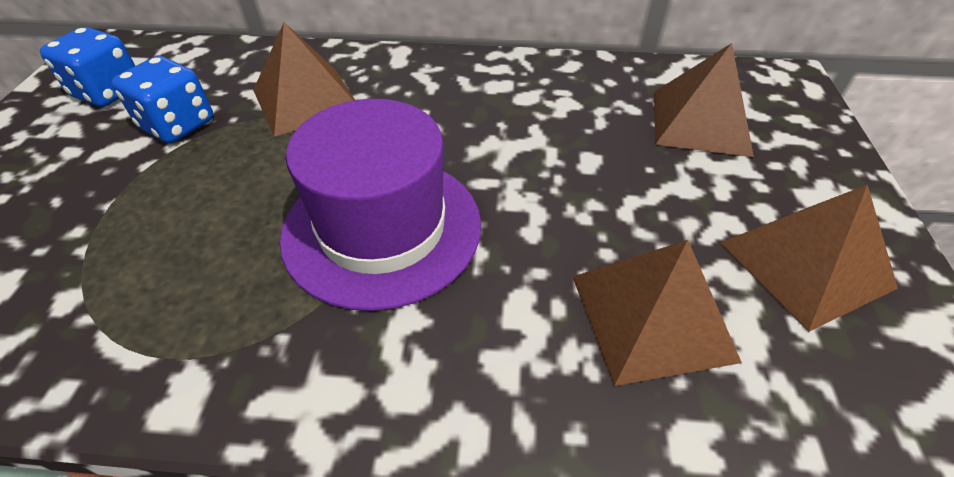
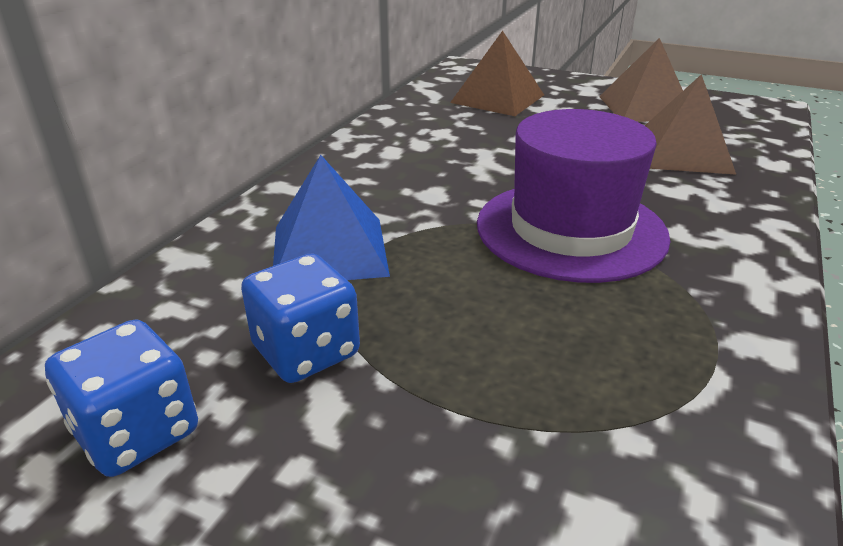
camera: 70 degrees left, 15 degrees down
brown pyramid [253,22,355,137] -> blue pyramid [273,155,390,280]

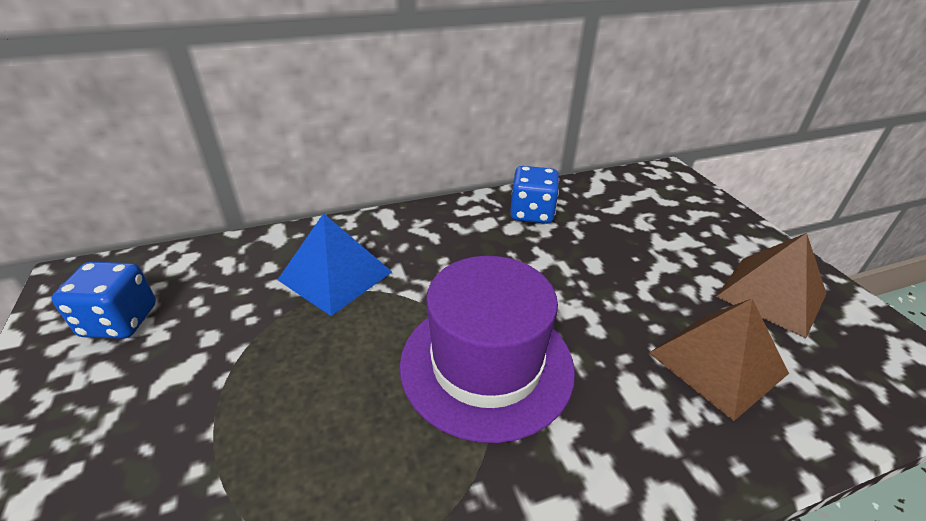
camera: 45 degrees right, 5 degrees up
blue dice [241,253,360,383] -> blue dice moved to [510,166,559,224]
brown pyramid [450,31,544,116] -> none

